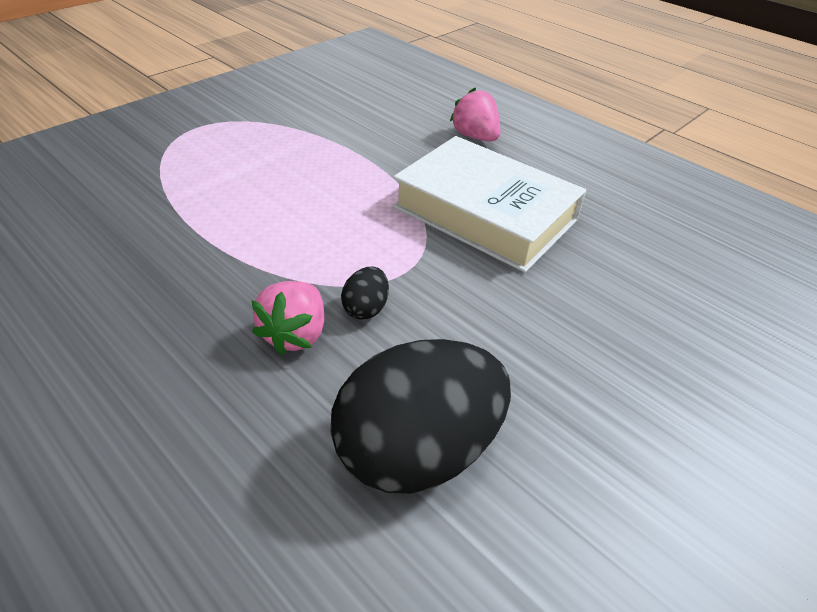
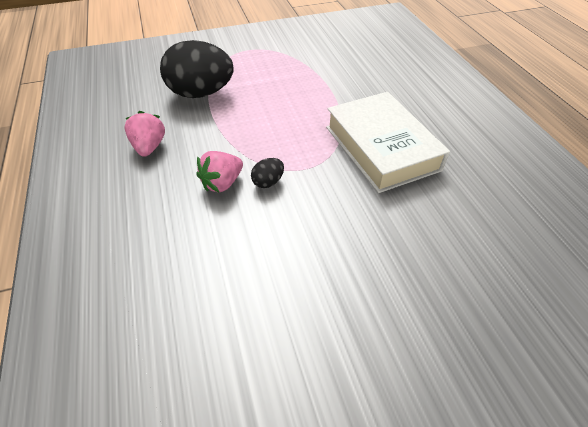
camera: 30 degrees right, 5 degrees up
black egg [330,339,511,494] -> black egg moved to [160,40,234,98]
pink strawberry [450,88,500,141] -> pink strawberry moved to [124,111,165,157]

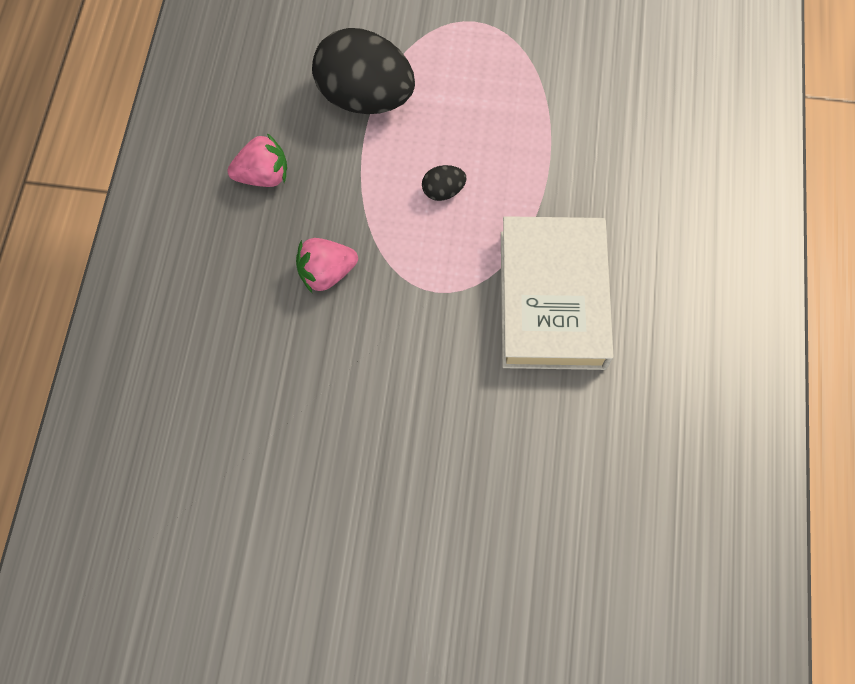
camera: 25 degrees right, 20 degrees up
pink strawberry [124,111,165,157] -> pink strawberry turned 60 degrees clockwise [227,133,287,187]
black egg [251,158,284,188] -> black egg moved to [422,165,466,201]

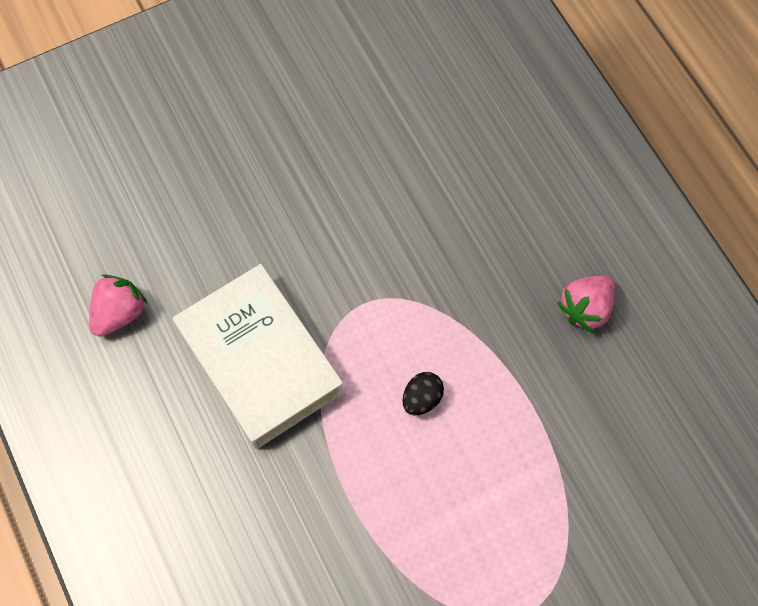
camera: 145 degrees right, 0 degrees up
pink strawberry [296,238,358,293] -> pink strawberry moved to [89,275,148,337]
black egg [312,28,415,114] -> none

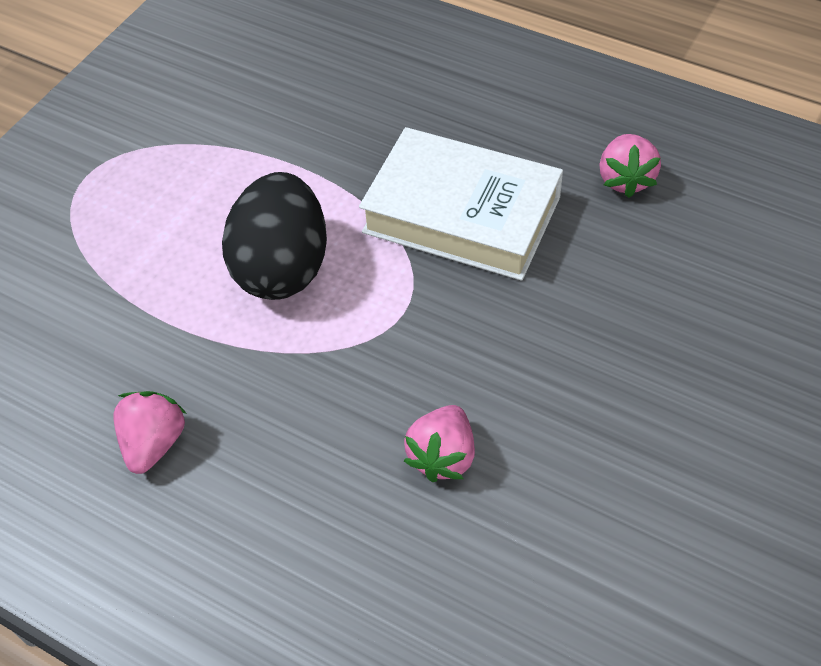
camera: 150 degrees right, 15 degrees down
black egg [402,372,444,415] -> black egg [222,172,327,300], size x2.41
none -> pink strawberry [404,405,475,482]

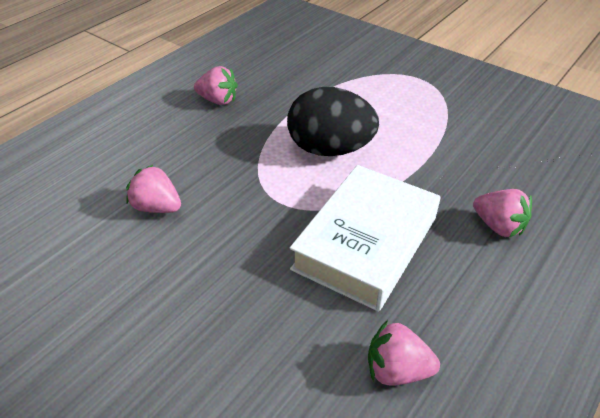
camera: 95 degrees right, 10 degrees down
none -> pink strawberry [473,189,532,238]

